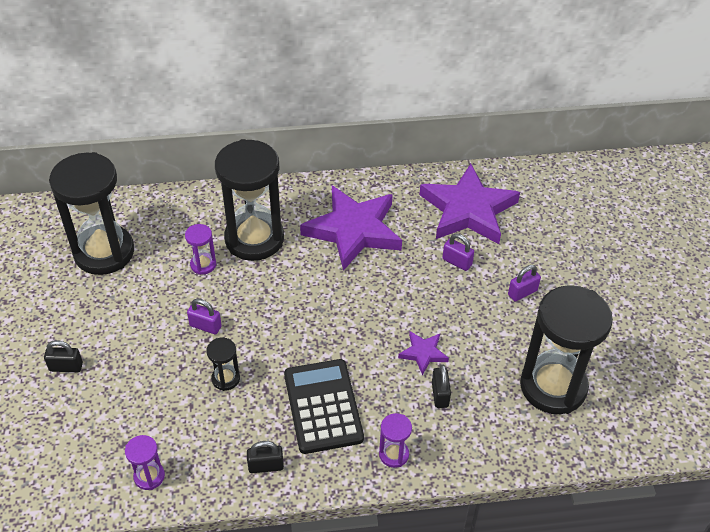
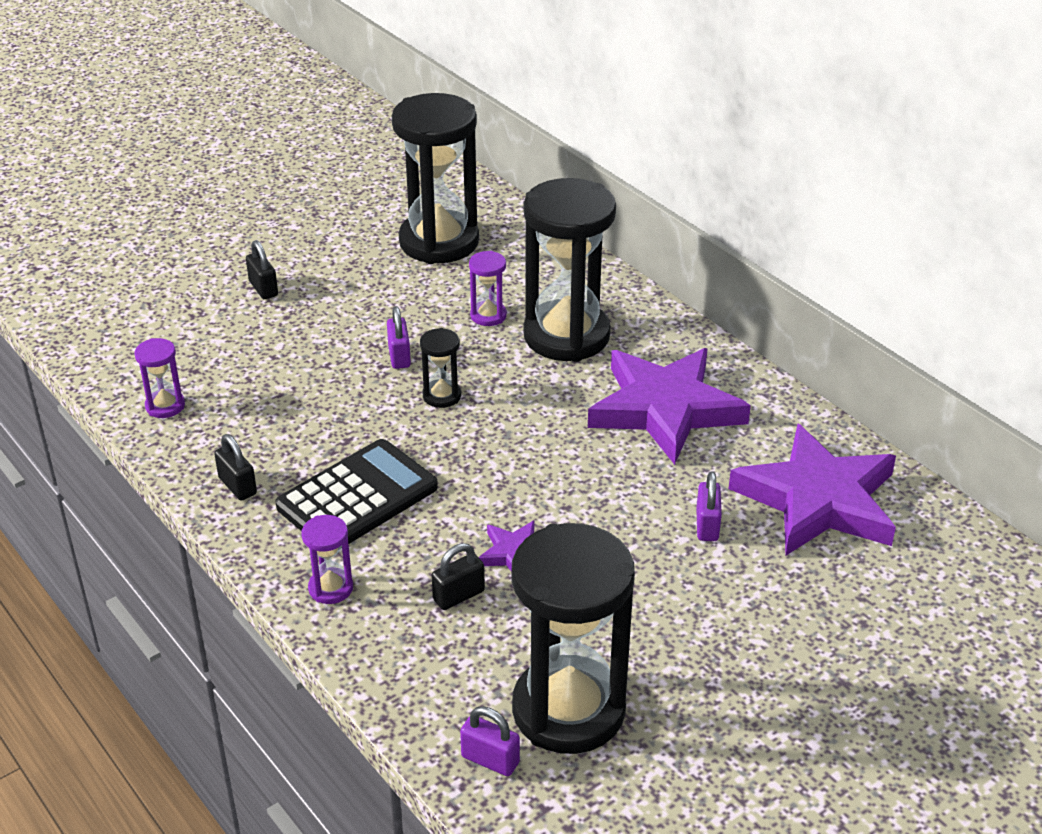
camera: 60 degrees right, 10 degrees down
black hourglass [206,338,240,391] -> black hourglass moved to [420,328,461,408]
purple padlock [508,265,541,302] -> purple padlock moved to [460,706,520,776]

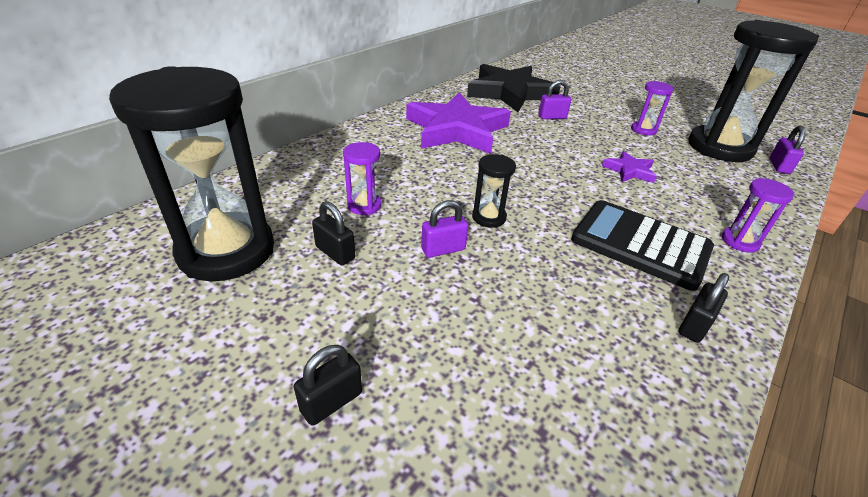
camera: 105 degrees left, 0 degrees up
purple hourglass [135,338,185,418] -> purple hourglass moved to [631,81,674,135]
black padlock [432,543,485,610] -> black padlock moved to [312,201,355,266]
black hourglass [523,178,616,362] -> none
purple star [729,424,896,555] -> black star [467,64,560,112]

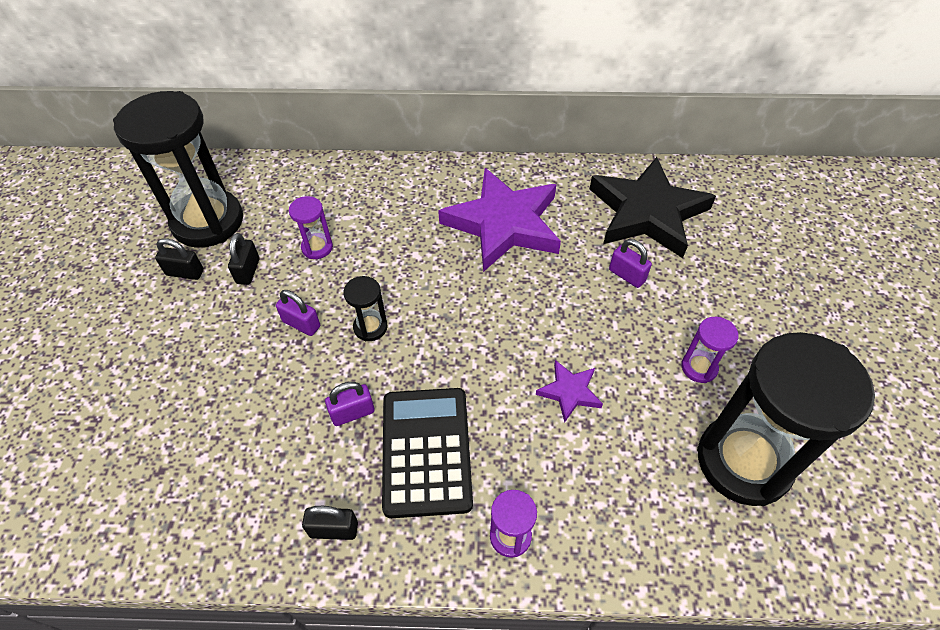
camera: 55 degrees right, 15 degrees up
black padlock [294,345,362,426] -> black padlock moved to [155,238,204,280]
purple padlock [769,126,806,174] -> purple padlock moved to [325,382,375,426]

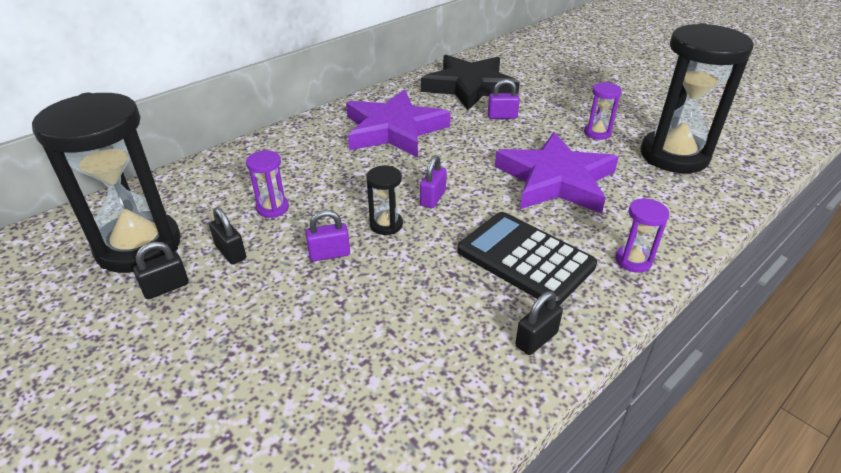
camera: 45 degrees left, 15 degrees down
purple padlock [325,382,375,426] -> purple padlock moved to [420,155,447,208]
purple star [536,360,603,423] -> purple star [495,132,619,214], size x2.26

